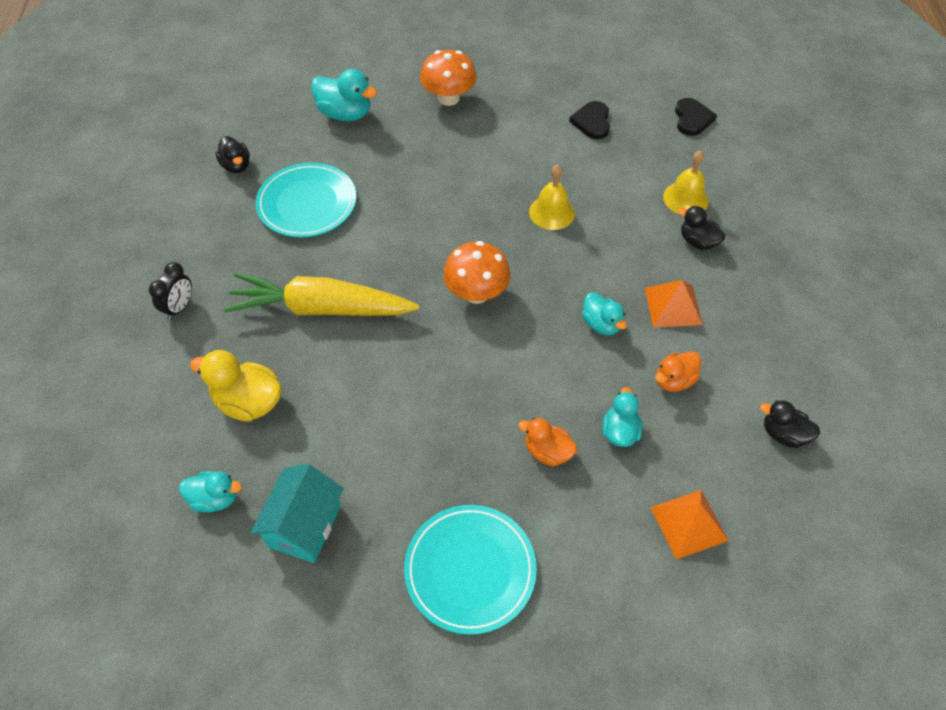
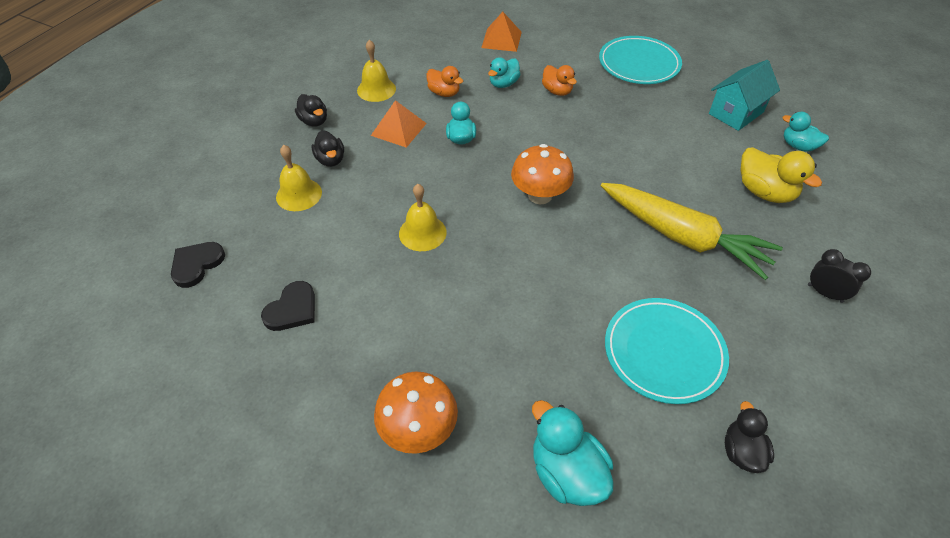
camera: 150 degrees left, 5 degrees down
black clock [149,262,192,320] -> black clock turned 75 degrees clockwise [808,249,871,303]
orange duck [655,351,701,392] -> orange duck turned 45 degrees clockwise [427,66,463,97]
black duck [760,400,820,448] -> black duck moved to [295,94,327,127]
none -> yellow bell [357,40,396,102]

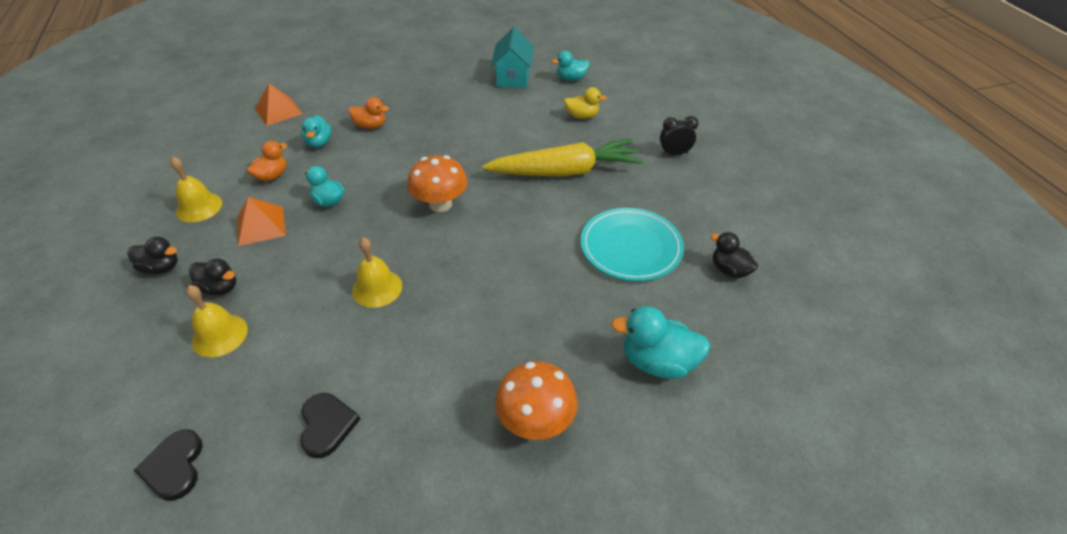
camera: 45 degrees left, 5 degrees down
orange duck [427,66,463,97] -> orange duck turned 45 degrees counterclockwise [247,141,287,181]
turquoise plate [599,36,682,84] -> none
yellow duck [740,147,822,203] -> yellow duck [564,87,607,119], size x0.65

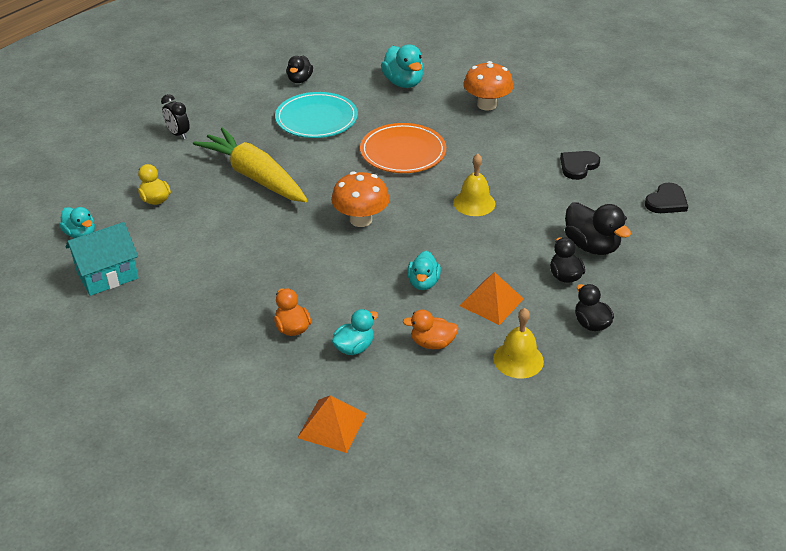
camera: 125 degrees left, 5 degrees down
yellow bell [186,285,248,357] -> black duck [565,202,631,255]
none -> orange plate [360,123,446,173]

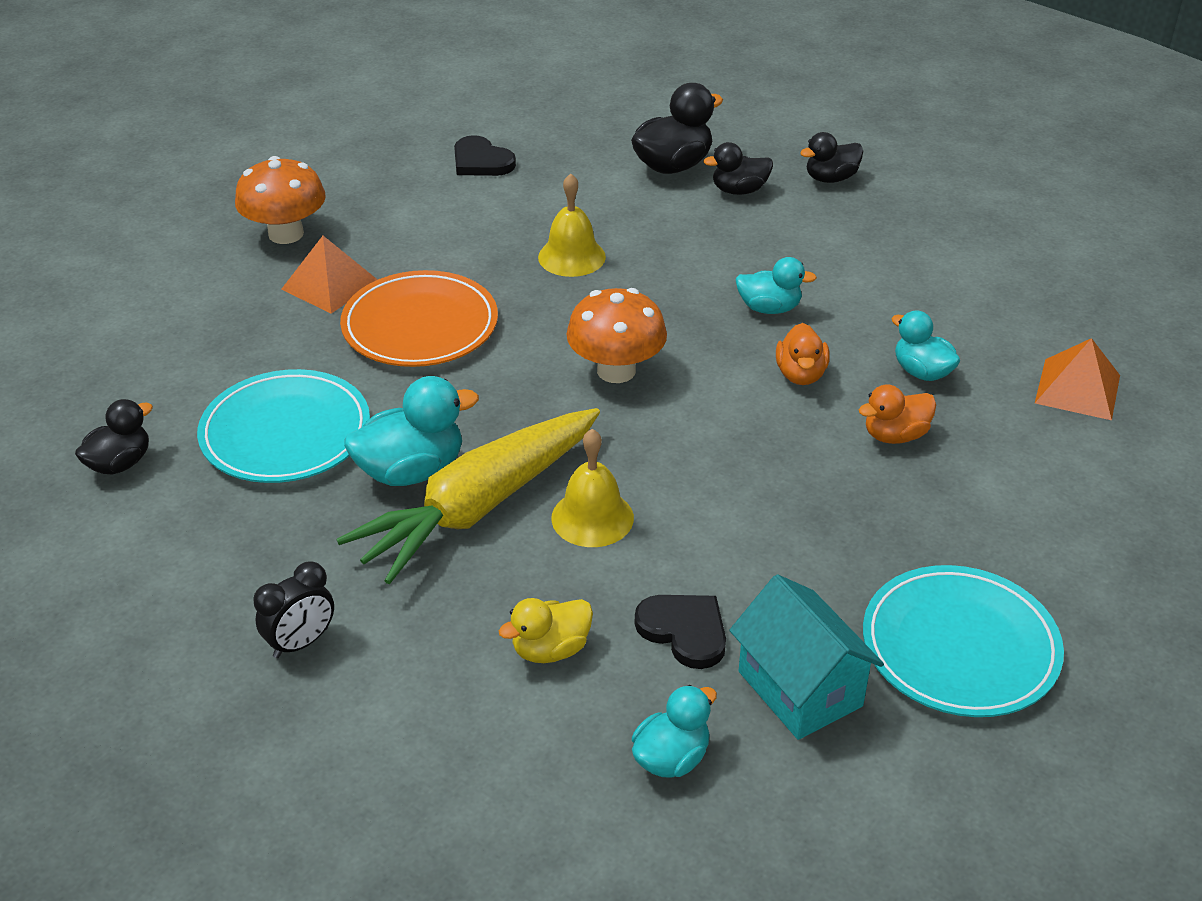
camera: 90 degrees left, 0 degrees up
black duck [287,56,313,83] -> black duck turned 60 degrees counterclockwise [75,399,153,474]
turquoise duck [381,44,424,88] -> turquoise duck moved to [344,376,479,486]
orange duck [403,310,459,349] -> orange duck moved to [776,323,830,385]
orange pyramid [460,272,524,325] -> orange pyramid moved to [281,236,378,314]
yellow bell [493,308,544,378] -> yellow bell moved to [551,429,634,547]
black heart [645,182,688,213] -> black heart moved to [635,595,726,669]
none -> turquoise plate [863,565,1064,717]

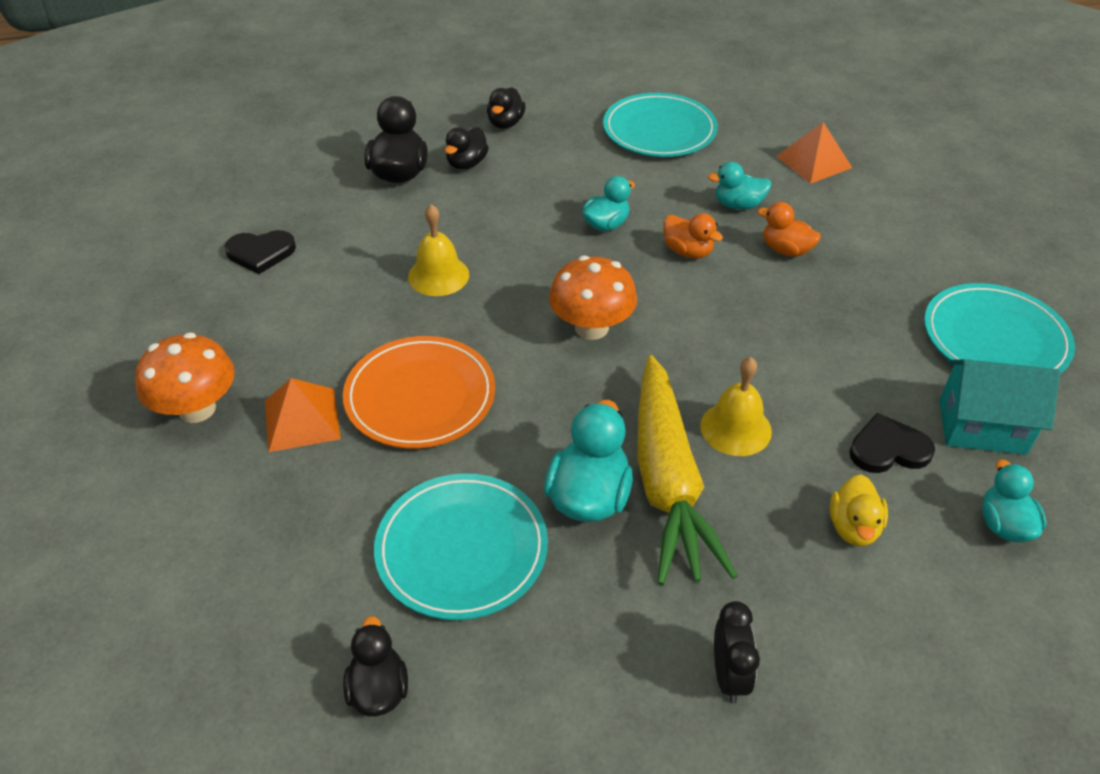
camera: 50 degrees left, 5 degrees up
orange duck [859,384,936,444] -> orange duck turned 105 degrees clockwise [757,202,821,257]
none -> turquoise plate [603,93,718,157]

